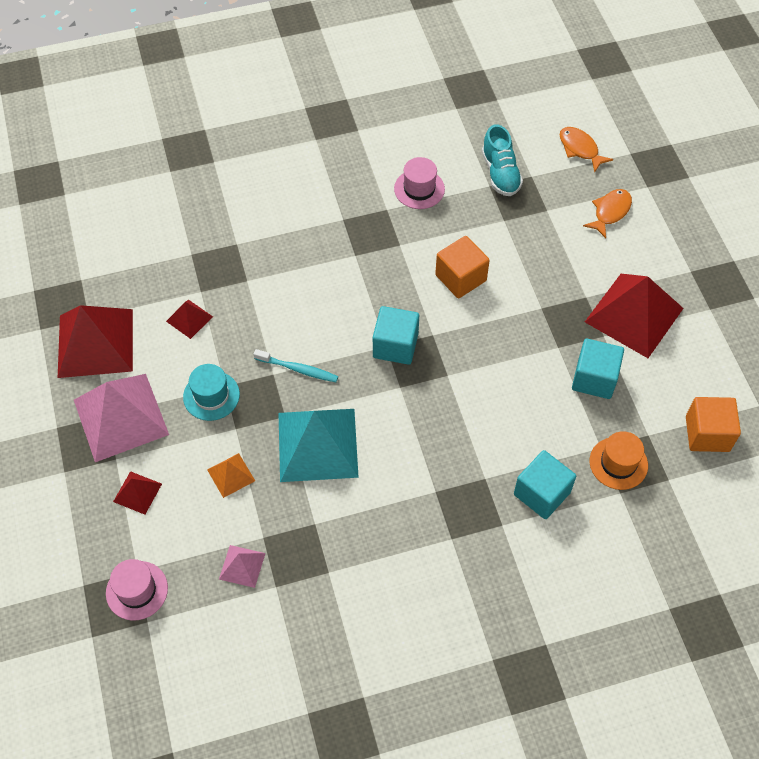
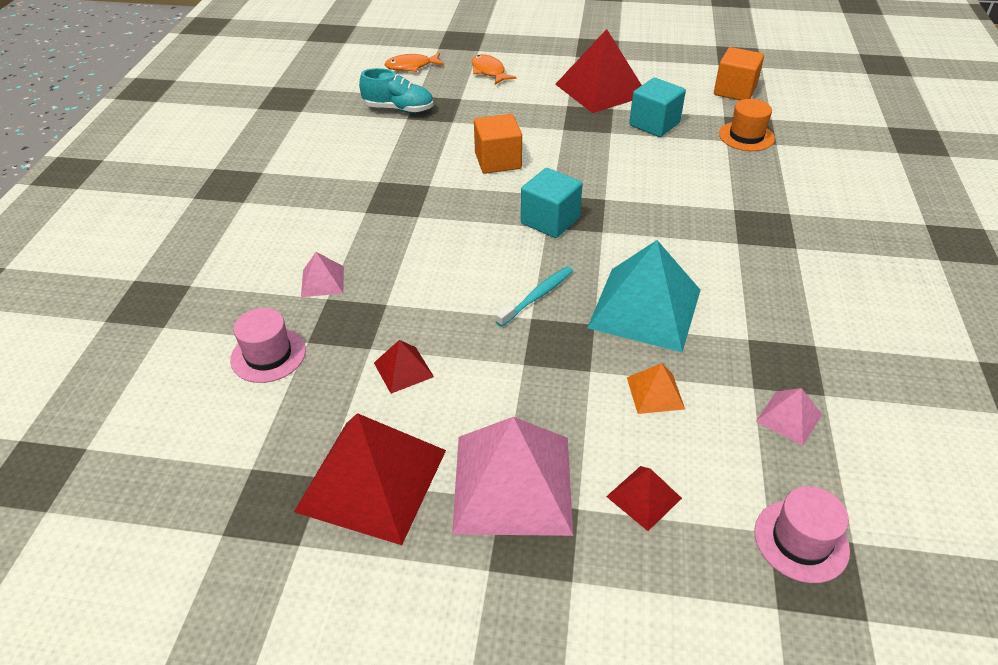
camera: 65 degrees left, 15 degrees down
turquoise hat [183,364,240,421] -> none
pink hat [394,157,445,209] -> pink hat moved to [230,308,306,383]
turquoise cube [514,450,576,519] -> none
none -> pink pyramid [301,252,344,297]

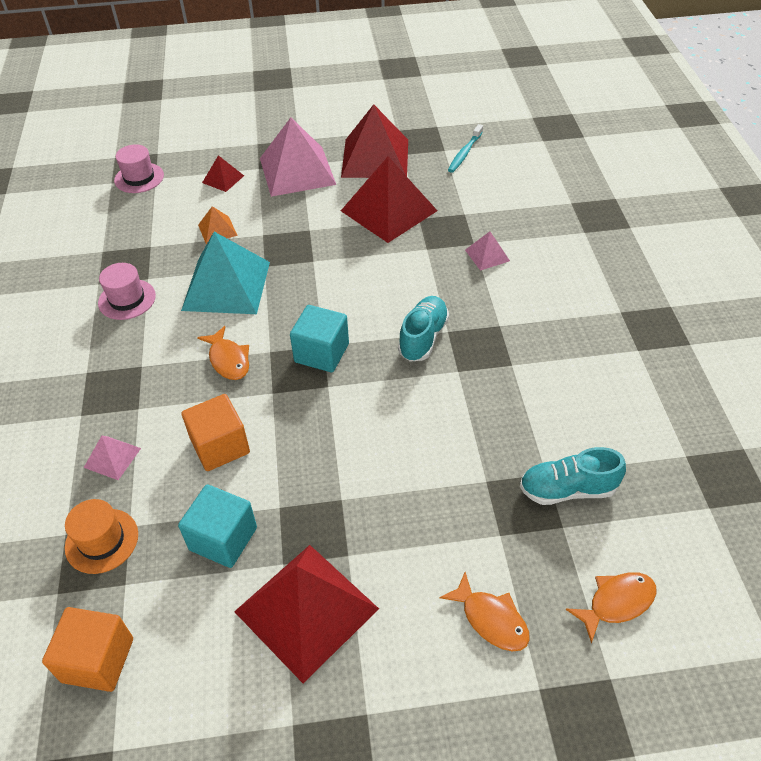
camera: 165 degrees right, 5 degrees up
pink hat [230,308,306,383] -> pink hat moved to [98,263,156,320]
red pyramid [374,340,434,394] -> red pyramid [341,157,437,243], size x2.18
orange cube [474,114,522,174] -> orange cube moved to [181,394,250,471]
turquoise toothbrush [496,266,573,327] -> turquoise toothbrush moved to [448,124,483,173]
pink pyramid [756,388,823,446] -> pink pyramid moved to [84,436,141,480]
none -> orange fish [197,326,249,380]
none -> turquoise shoe [398,296,449,362]

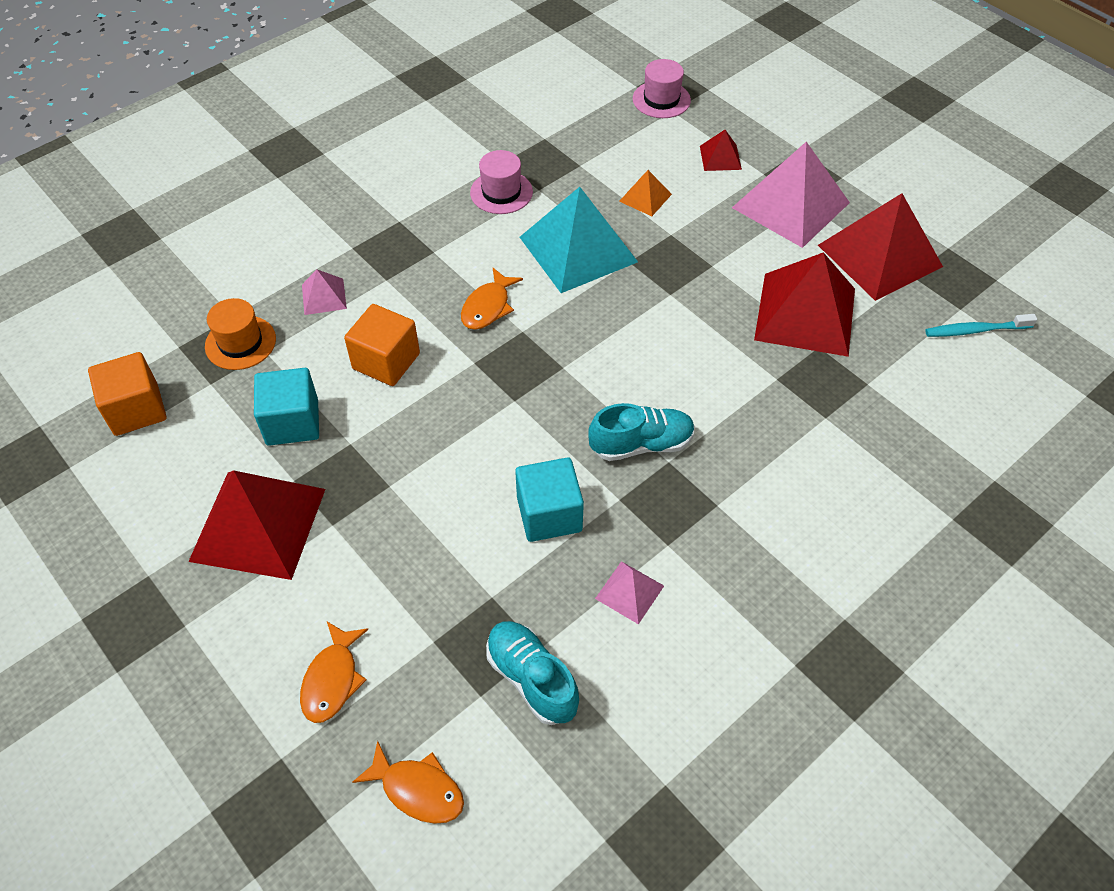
camera: 55 degrees right, 5 degrees up
turquoise cube [290,305,349,372] -> turquoise cube moved to [515,457,584,542]
pink pyramid [465,231,510,271] -> pink pyramid moved to [595,561,664,624]

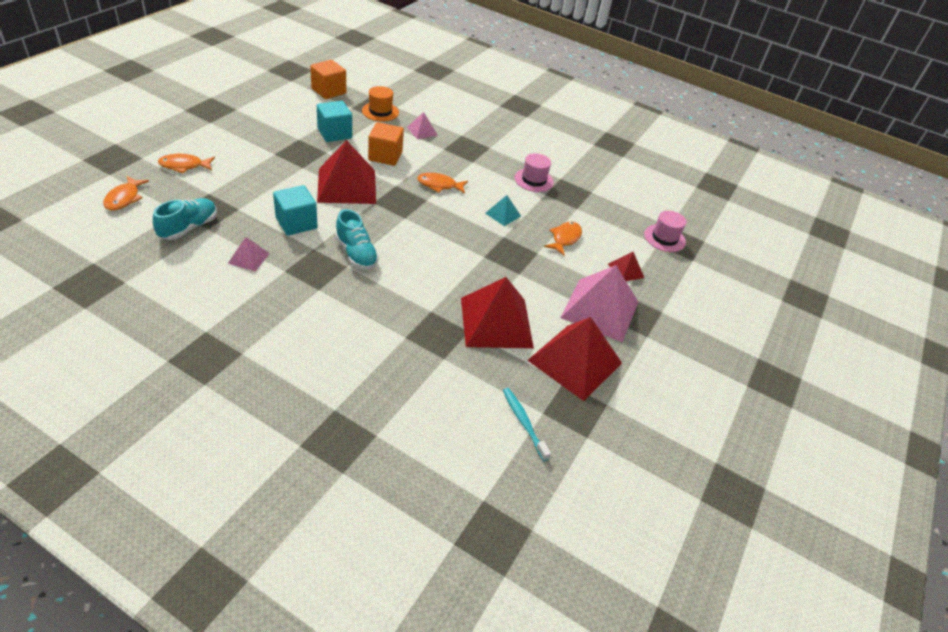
camera: 65 degrees right, 10 degrees down
red pyramid [188,470,325,580] -> red pyramid moved to [317,140,376,204]
turquoise pyramid [520,187,638,293] -> turquoise pyramid [485,195,521,226], size x0.46
orange pyramid [619,170,672,216] -> orange fish [544,222,582,256]

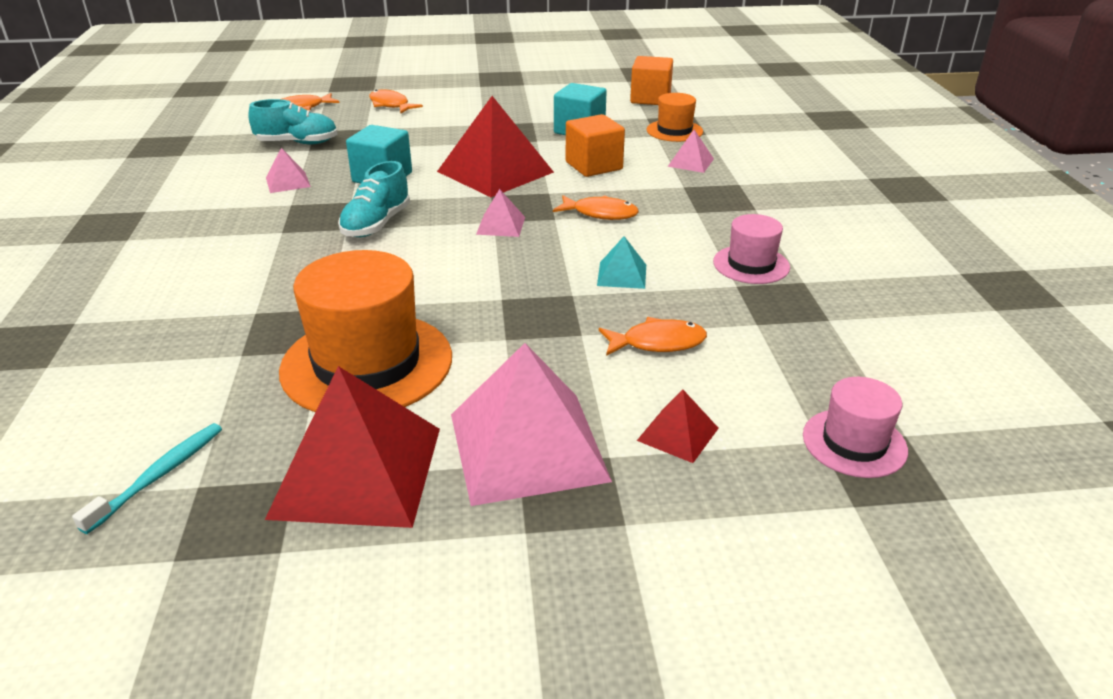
camera: 60 degrees right, 10 degrees down
orange fish [417,173,468,194] -> orange fish turned 135 degrees clockwise [553,195,639,220]
red pyramid [461,277,534,348] -> orange hat [279,250,452,412]
none -> pink pyramid [476,189,525,237]

